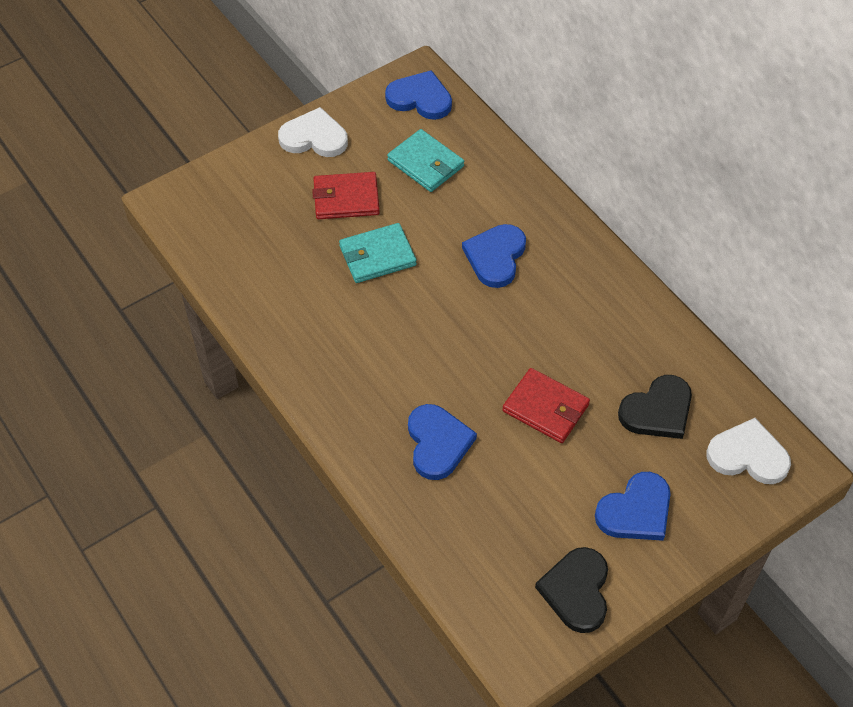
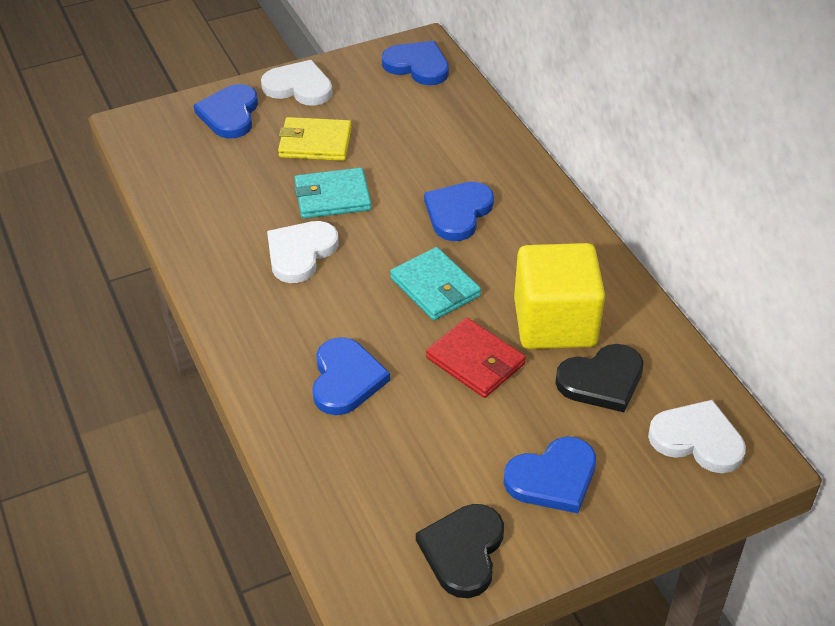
camera: 10 degrees right, 10 degrees down
red wallet [312,172,380,219] -> yellow wallet [278,117,352,161]
turquoise wallet [387,129,464,192] -> turquoise wallet moved to [390,247,481,320]
none -> blue heart [194,84,258,139]
none -> white heart [267,221,339,283]
none -> yellow cube [514,243,605,349]

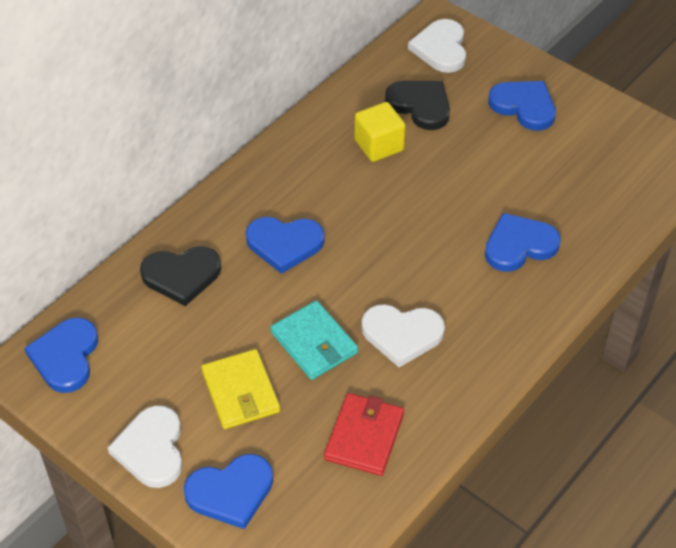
camera: 115 degrees left, 5 degrees up
turquoise wallet [390,247,481,320] -> none
black heart [416,504,504,598] -> black heart moved to [140,246,221,306]
red wallet [426,318,526,398] -> red wallet moved to [324,393,404,476]
yellow cube [514,243,605,349] -> yellow cube [354,102,406,162], size x0.60

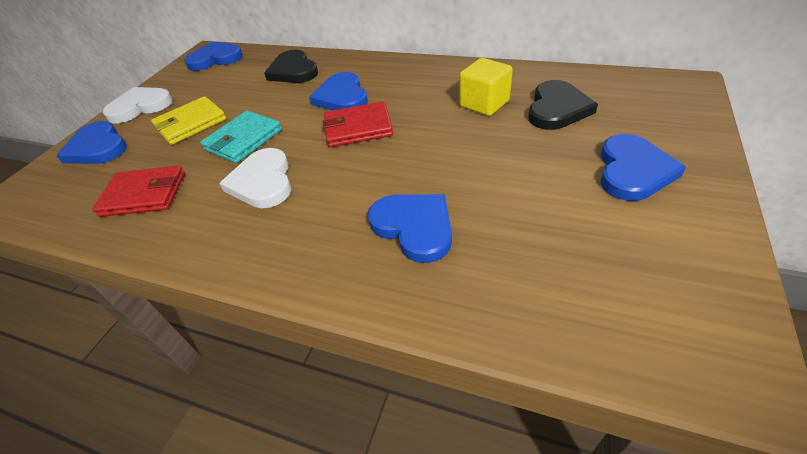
camera: 75 degrees right, 5 degrees down
white heart [408,19,466,73] -> none
none -> red wallet [323,101,393,147]

